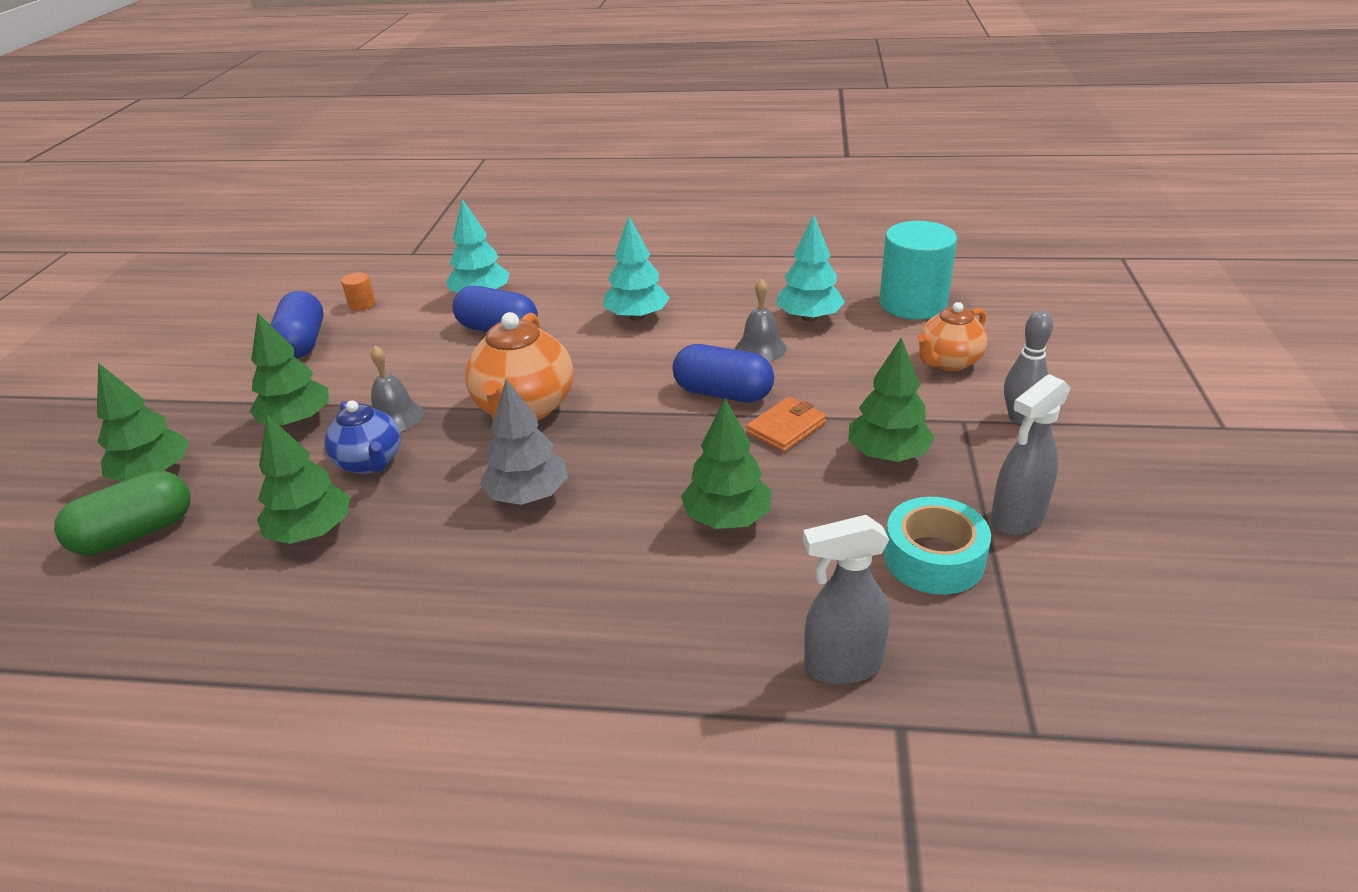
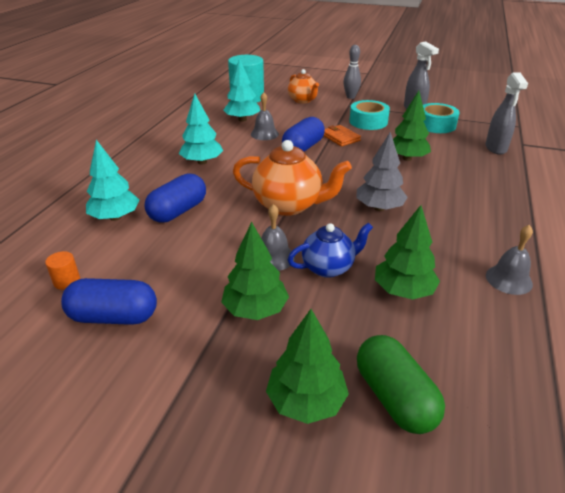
camera: 80 degrees left, 0 degrees up
green tree [848,337,935,462] -> turquoise tape [349,100,390,130]
none -> grey bell [486,225,533,295]

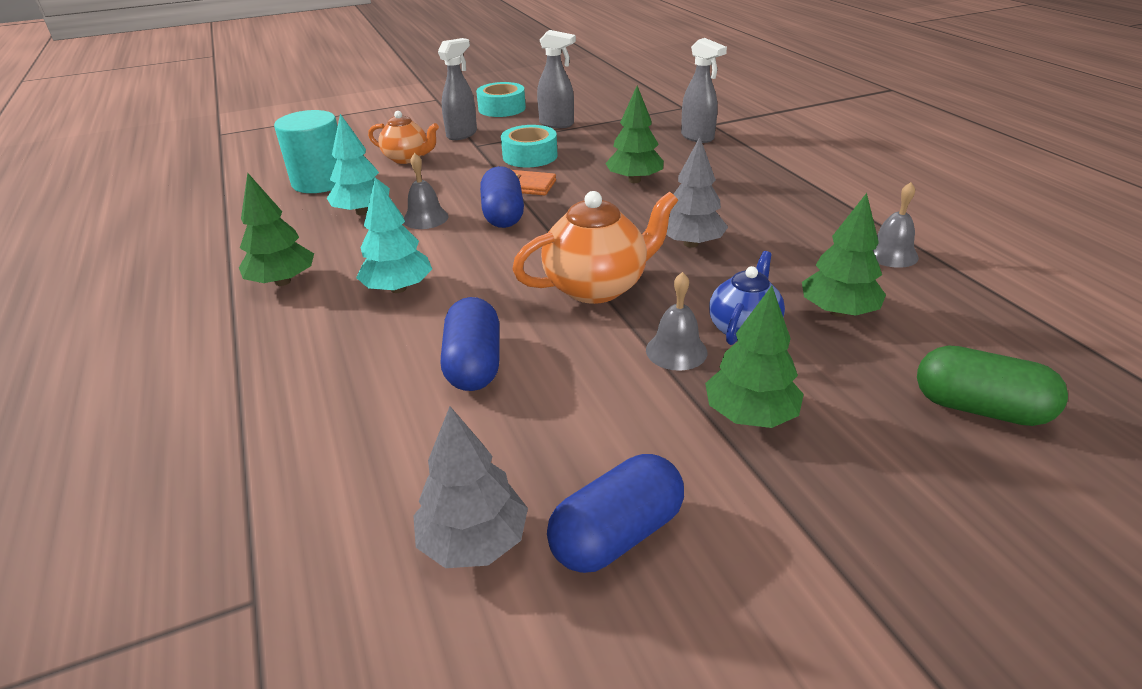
camera: 40 degrees left, 0 degrees up
orange cylinder [45,251,80,290] -> grey tree [413,406,528,568]
turquoise tree [86,140,140,221] -> none
green tree [266,309,349,424] -> green tree moved to [239,173,314,286]
grey bowling pin [343,45,361,99] -> grey spray bottle [438,38,477,140]
turquoise tape [423,103,460,133] -> turquoise tape moved to [476,82,526,117]

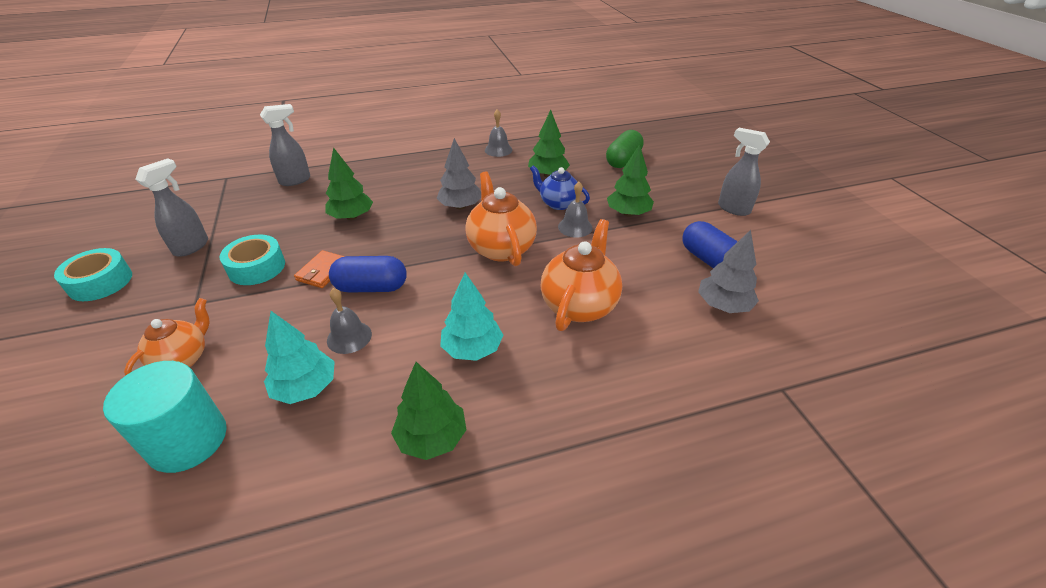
camera: 85 degrees left, 5 degrees up
grey spray bottle [438,38,477,140] -> grey spray bottle moved to [718,128,770,216]
blue capsule [441,297,499,391] -> orange teapot [541,219,622,331]

